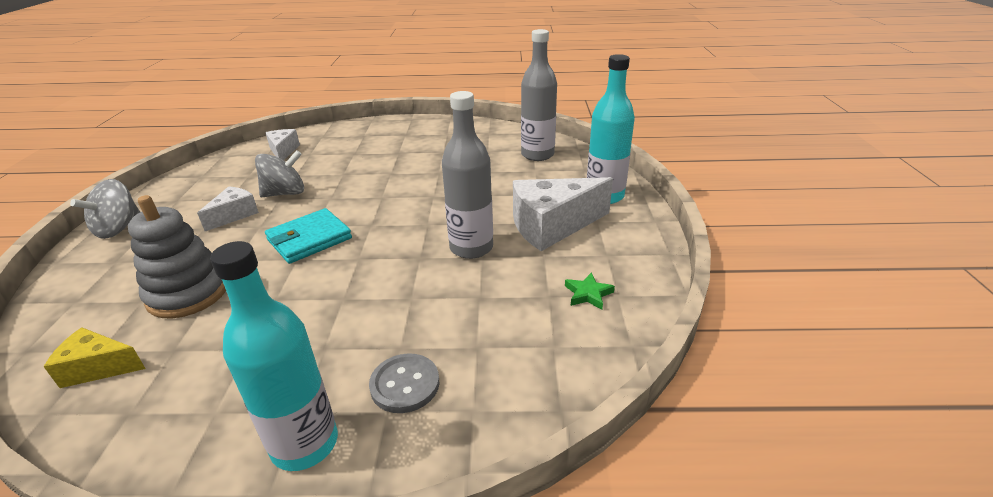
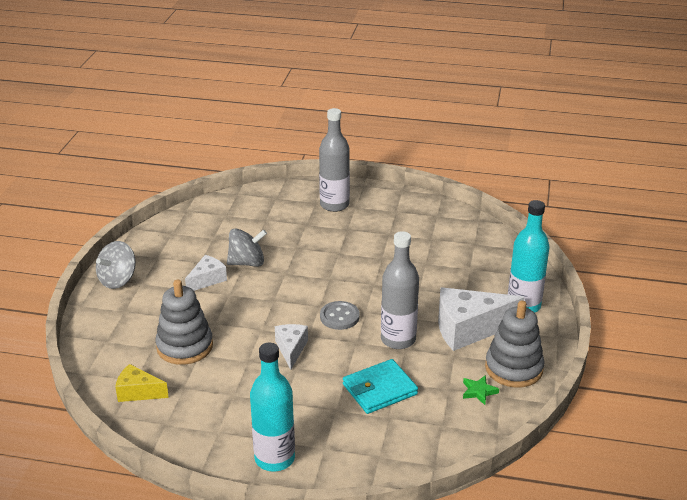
camera: 10 degrees right, 0 degrees up
white cheese [265,129,300,160] -> white cheese moved to [275,324,308,370]
turquoise wallet [265,208,352,264] -> turquoise wallet moved to [343,359,418,414]
grey button [369,354,440,413] -> grey button moved to [320,301,360,330]
grey bottle [521,29,557,161] -> grey bottle moved to [319,108,350,212]
none -> grey stacking toy [485,301,545,388]

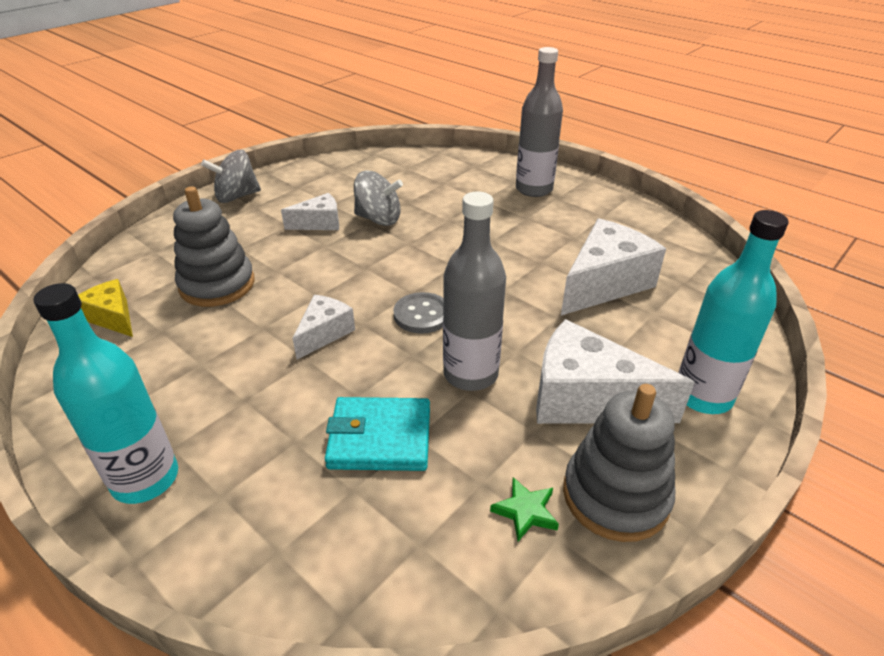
camera: 30 degrees right, 5 degrees up
none -> white cheese [561,219,666,315]

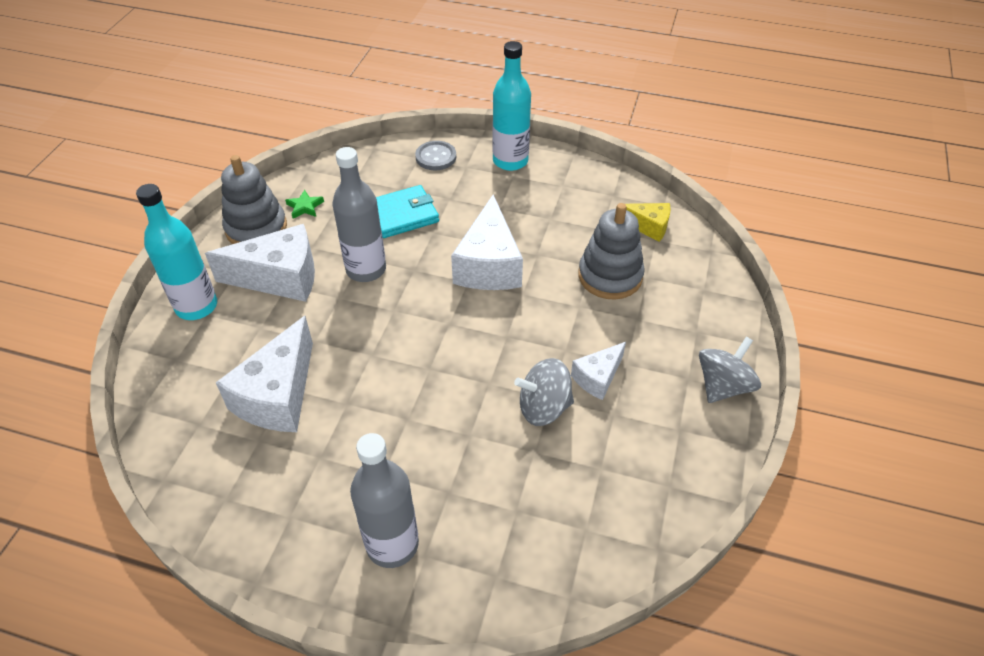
camera: 155 degrees right, 10 degrees up
white cheese [292,295,355,360] -> white cheese [451,194,523,290], size x1.81
grey button [393,292,444,334] -> grey button moved to [415,141,456,170]

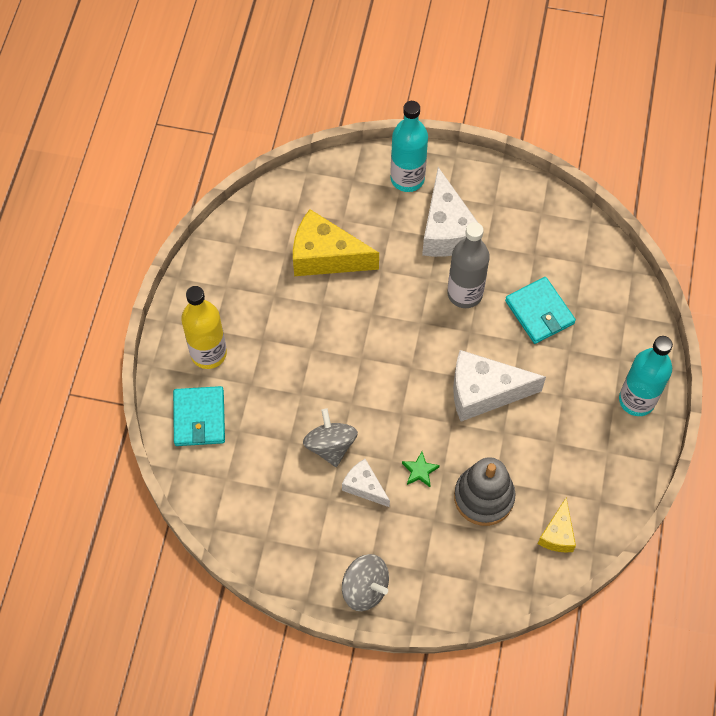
camera: 85 degrees right, 15 degrees up
white cheese [216,316,313,432] -> yellow cheese [293,209,379,276]
grey stacking toy [221,155,287,244] -> none
green star [285,190,324,219] -> green star moved to [402,452,440,487]
grey bottle [350,433,419,568] -> yellow bottle [181,286,227,369]
grey button [415,141,456,170] -> none
none -> turquoise wallet [173,386,225,446]

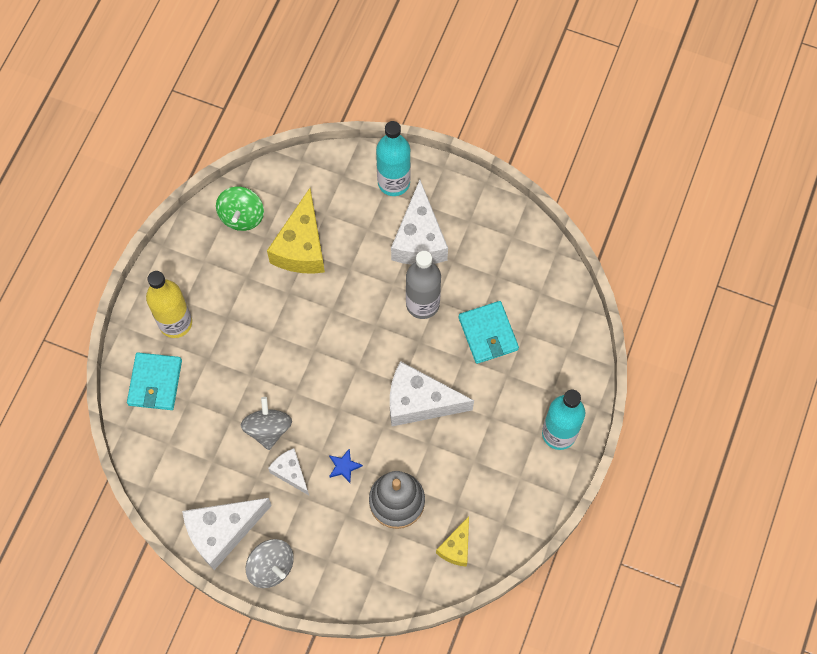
camera: 10 degrees right, 5 degrees up
yellow cheese [293,209,379,276] -> yellow cheese turned 105 degrees counterclockwise [267,188,325,274]
green star [402,452,440,487] -> blue star [329,448,363,483]
none -> white cheese [182,498,272,570]
none -> green spinning top [216,186,264,231]

